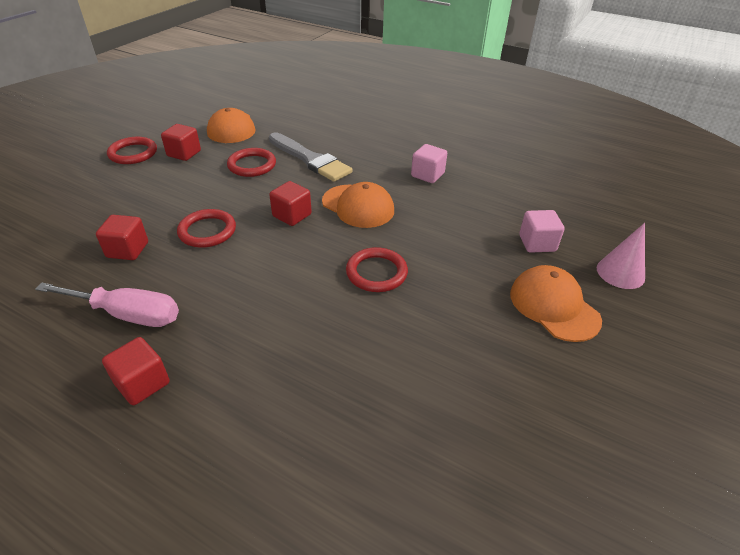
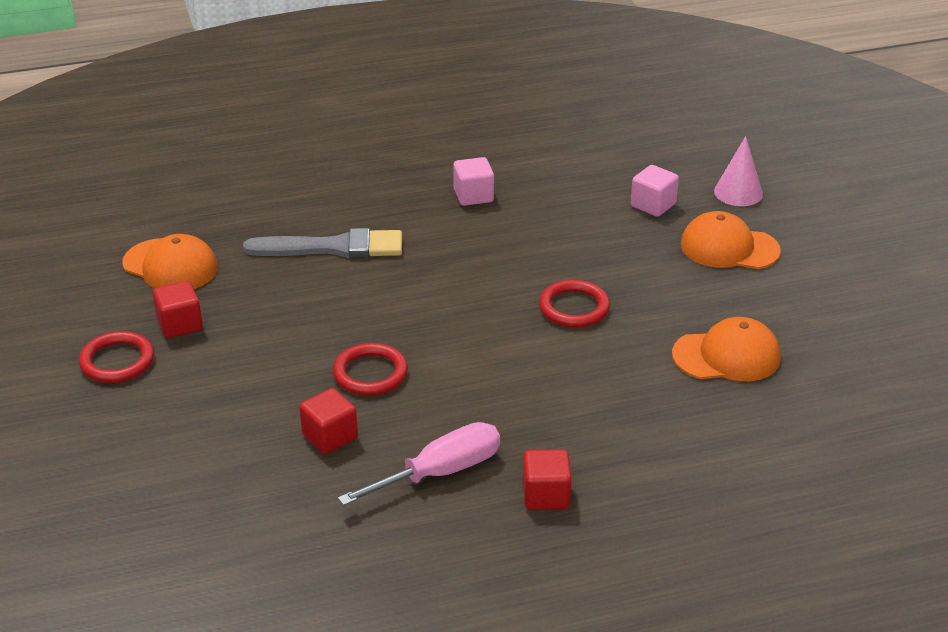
camera: 45 degrees left, 5 degrees down
red ring [227,148,276,177] -> none
red cube [269,181,312,226] -> none
orange cap [322,182,394,228] -> orange cap moved to [672,317,781,381]

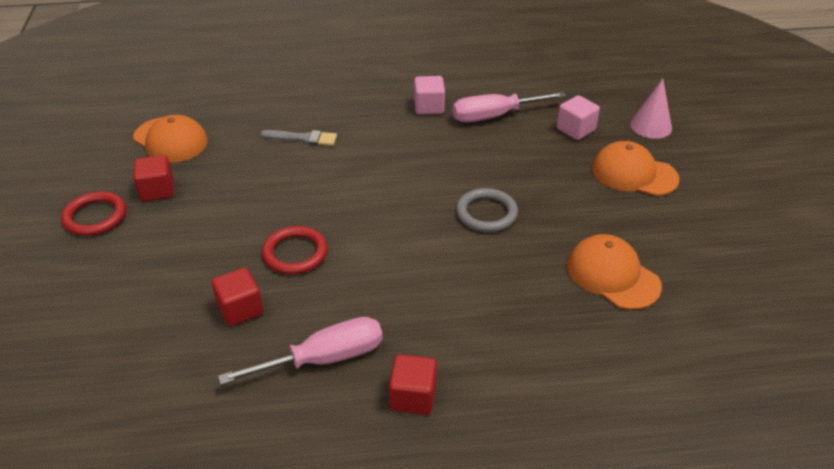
camera: 10 degrees right, 5 degrees up
grey brush [243,228,402,258] -> grey brush [260,130,337,146], size x0.59
red ring [539,280,610,328] -> grey ring [456,188,518,232]
orange cap [672,317,781,381] -> orange cap turned 135 degrees counterclockwise [567,234,662,310]
none -> pink screwdriver [452,92,566,122]

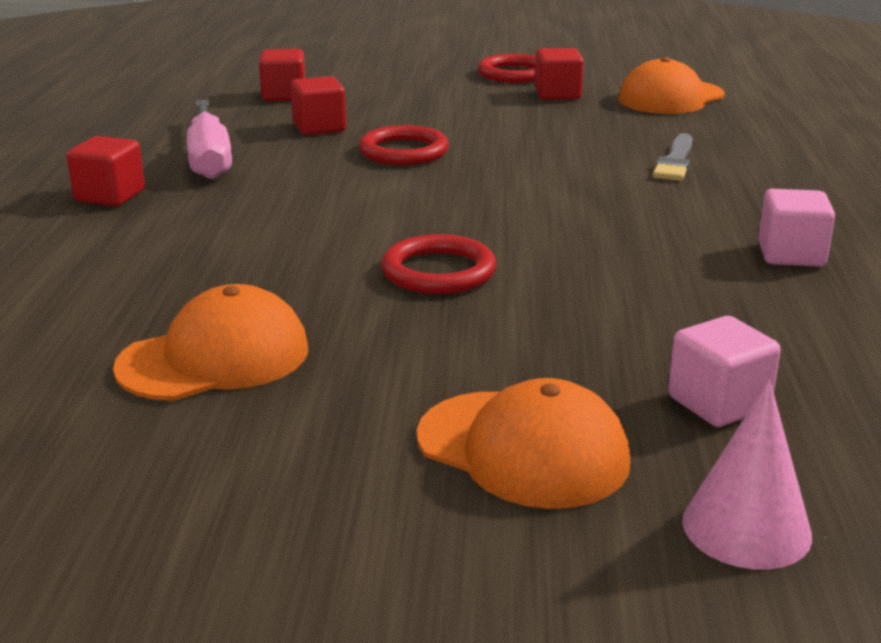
camera: 100 degrees right, 15 degrees down
pink screwdriver [452,92,566,122] -> none
grey ring [456,188,518,232] -> red ring [381,234,496,294]
orange cap [592,141,679,196] -> orange cap turned 90 degrees clockwise [417,378,631,509]
none -> red cube [259,49,305,101]

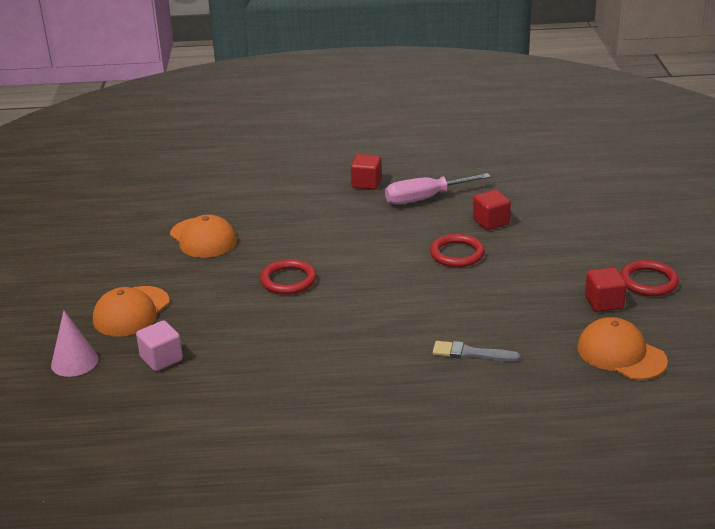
camera: 85 degrees right, 5 degrees up
red cube [259,49,305,101] -> none
pink cube [758,189,835,267] -> none

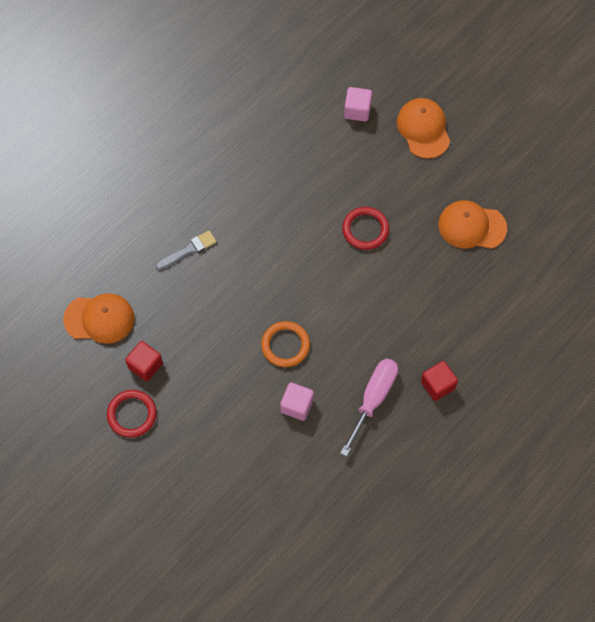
camera: 135 degrees right, 35 degrees up
pink cone [51,311,99,377] -> none
red ring [430,234,485,267] -> orange ring [261,321,310,367]
red cube [473,190,511,230] -> pink cube [280,382,314,421]

